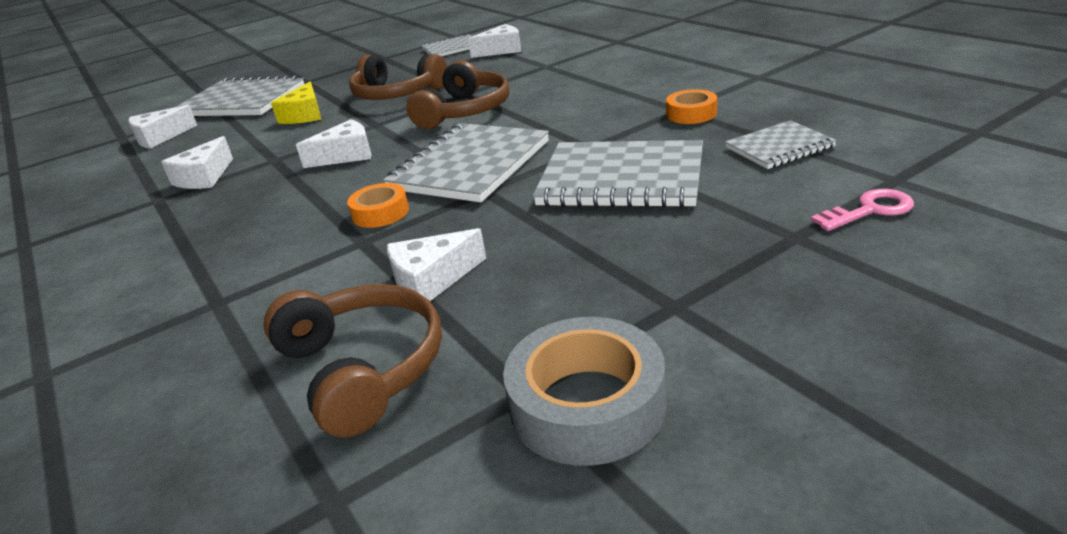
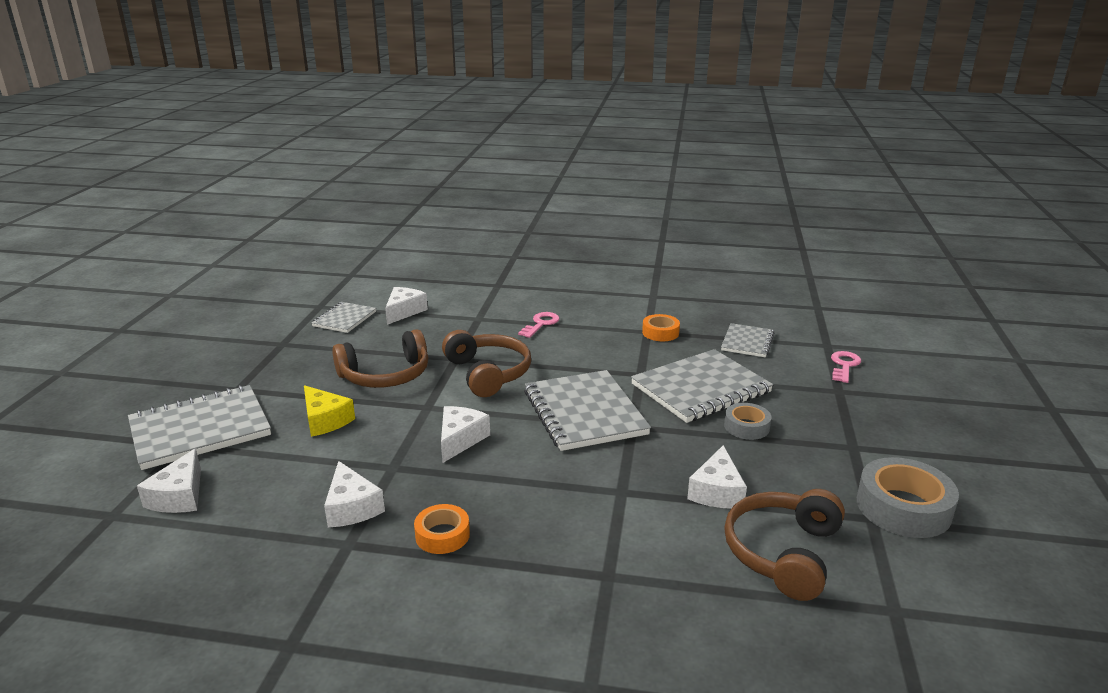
camera: 50 degrees left, 5 degrees down
brown headphones [263,284,442,437] -> brown headphones turned 75 degrees counterclockwise [724,489,845,601]
orange tape [347,183,409,228] -> orange tape moved to [414,504,470,554]
none -> pink key [518,312,559,338]
none -> grey tape [724,403,772,440]

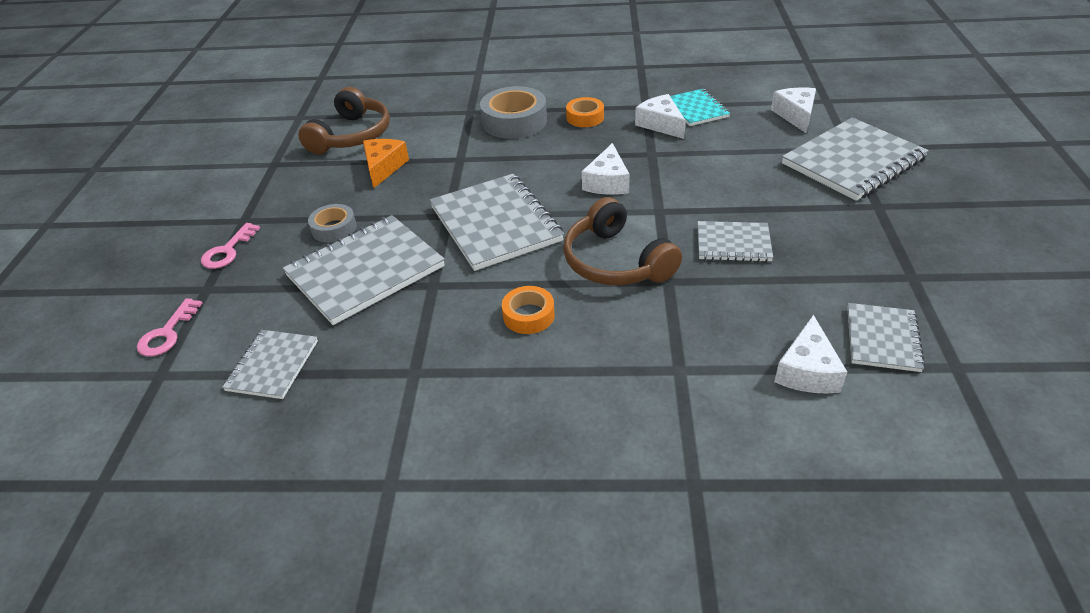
camera: 175 degrees right, 15 degrees up
yellow cheese [304,385,355,437] -> none
brown headphones [332,329,429,388] -> grey notebook [697,221,773,262]
pink key [518,312,559,338] -> pink key moved to [201,223,260,269]
orange tape [642,314,680,341] -> orange tape moved to [502,286,555,334]
white cheese [687,445,747,509] -> orange cheese [363,139,409,188]
grey tape [857,457,959,538] -> grey tape moved to [480,86,547,139]
none -> turquoise notebook [670,89,730,126]

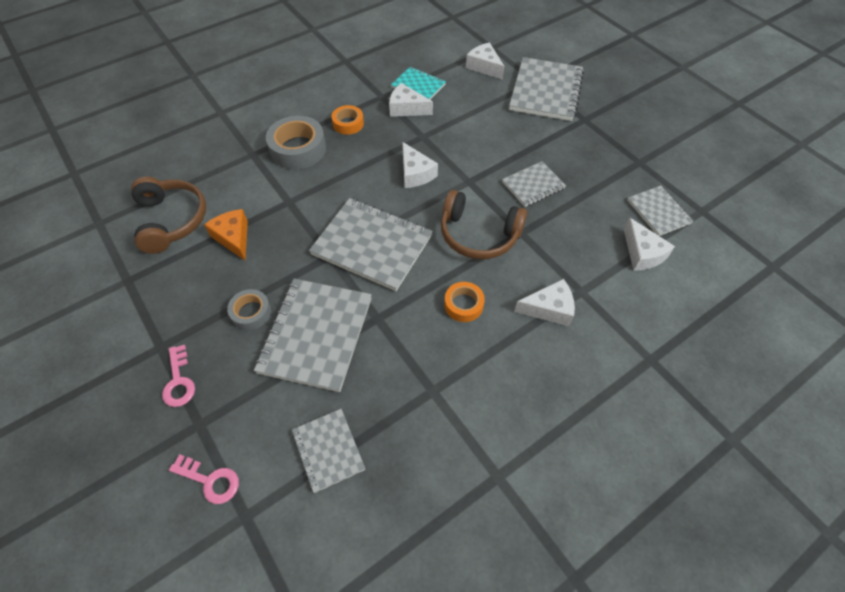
camera: 40 degrees left, 15 degrees up
pink key [137,298,202,357] -> pink key turned 45 degrees counterclockwise [169,454,239,504]
none -> white cheese [514,279,575,326]

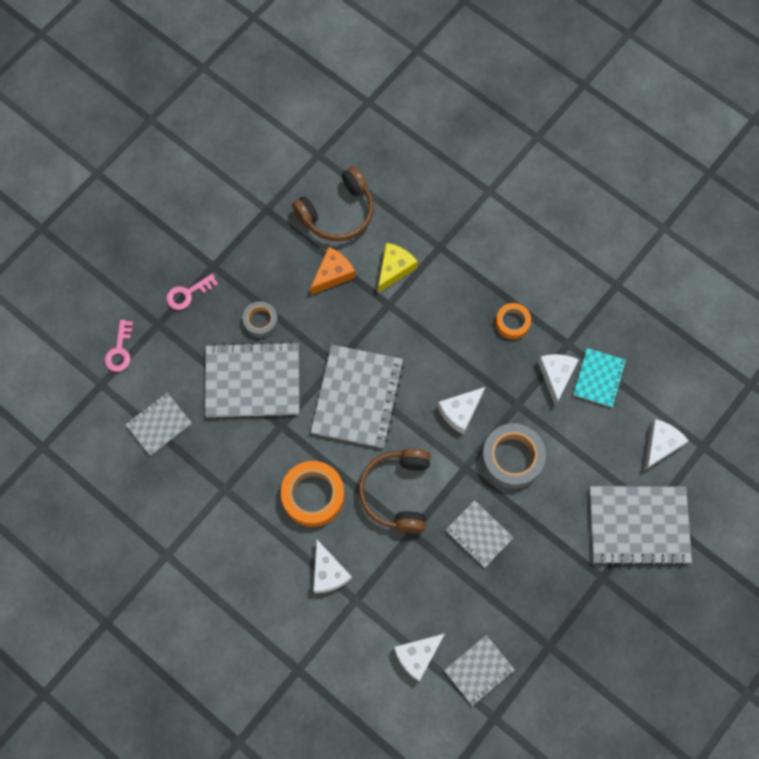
camera: 75 degrees right, 15 degrees up
grey tape [266,116,326,169] -> grey tape moved to [482,423,546,489]
orange tape [444,282,485,322] -> orange tape [281,461,345,527], size x1.73
none -> yellow cheese [378,243,418,293]

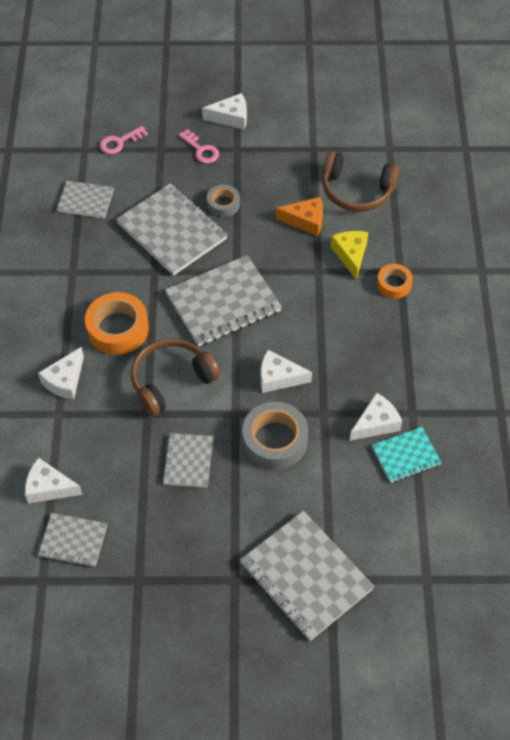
camera: 50 degrees right, 15 degrees down
pink key [166,274,218,310] -> pink key turned 150 degrees counterclockwise [179,129,219,163]
yellow cheese [378,243,418,293] -> yellow cheese turned 90 degrees counterclockwise [330,231,368,279]
orange tape [495,303,531,339] -> orange tape moved to [377,264,413,299]
white cheese [644,419,689,471] -> white cheese moved to [202,93,247,130]

